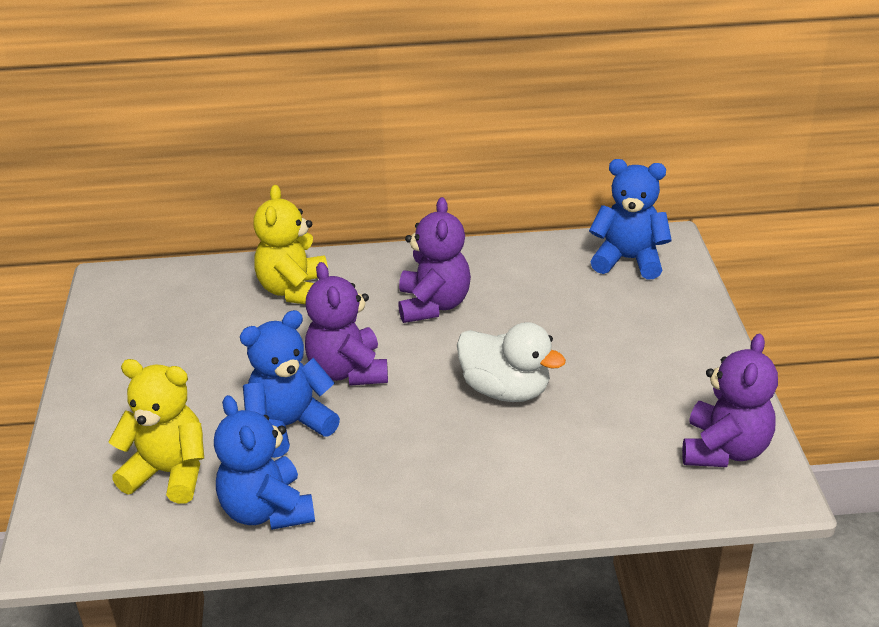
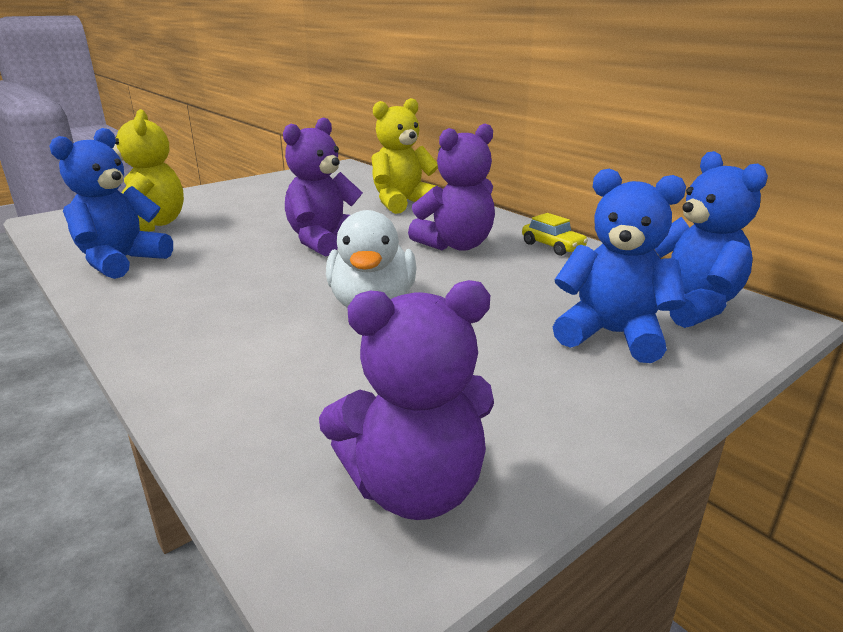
camera: 55 degrees right, 10 degrees down
blue teddy bear [240,310,340,458] -> blue teddy bear moved to [553,169,686,363]
none -> yellow car [522,213,588,256]

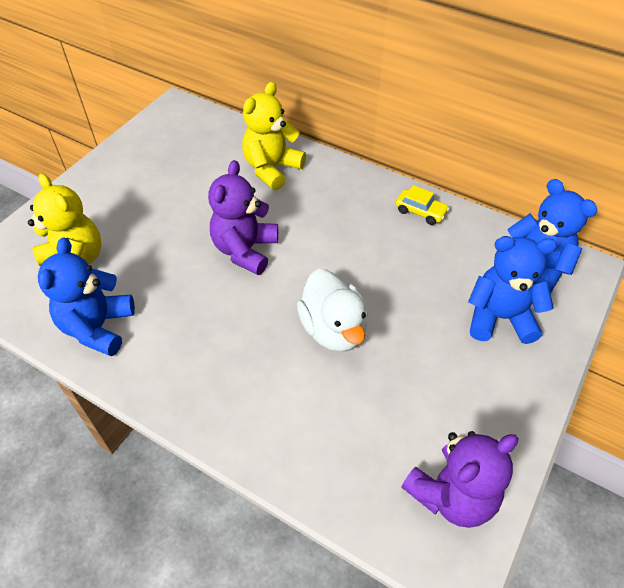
camera: 20 degrees left, 25 degrees up
purple teddy bear [408,124,495,251] -> none

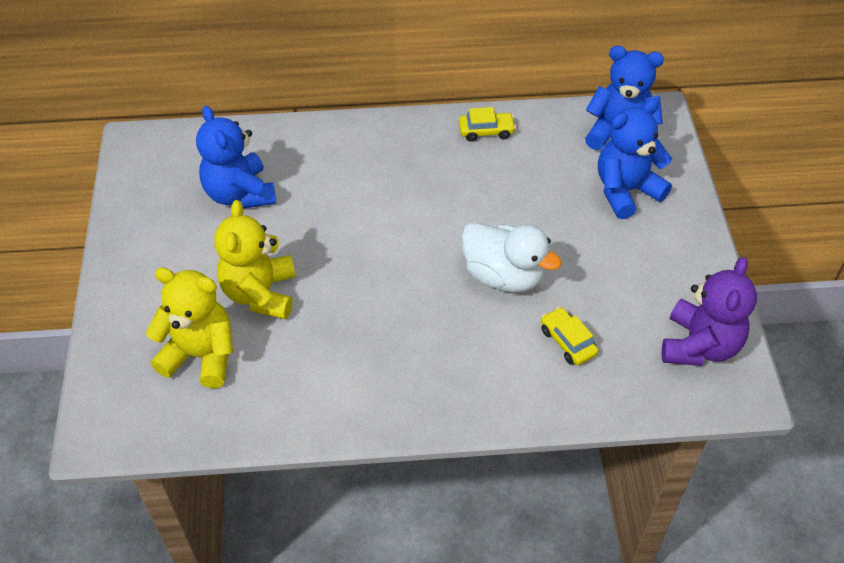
camera: 35 degrees left, 0 degrees up
blue teddy bear [38,238,135,356] -> blue teddy bear moved to [196,106,276,209]
purple teddy bear [208,160,278,275] -> none
yellow teddy bear [242,82,306,190] -> yellow teddy bear moved to [214,200,296,319]
none -> yellow car [541,307,598,365]

